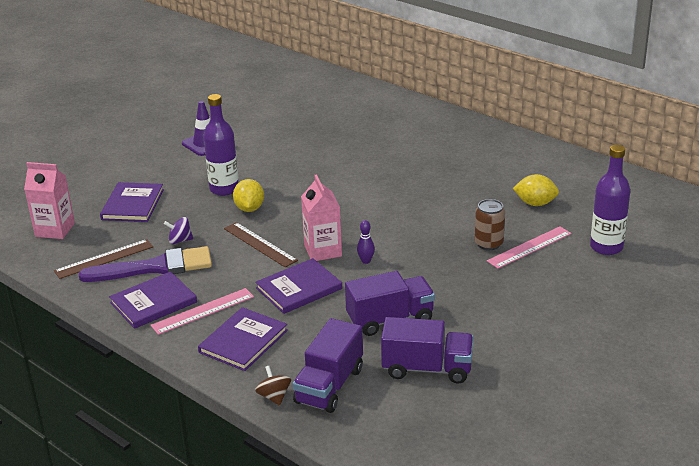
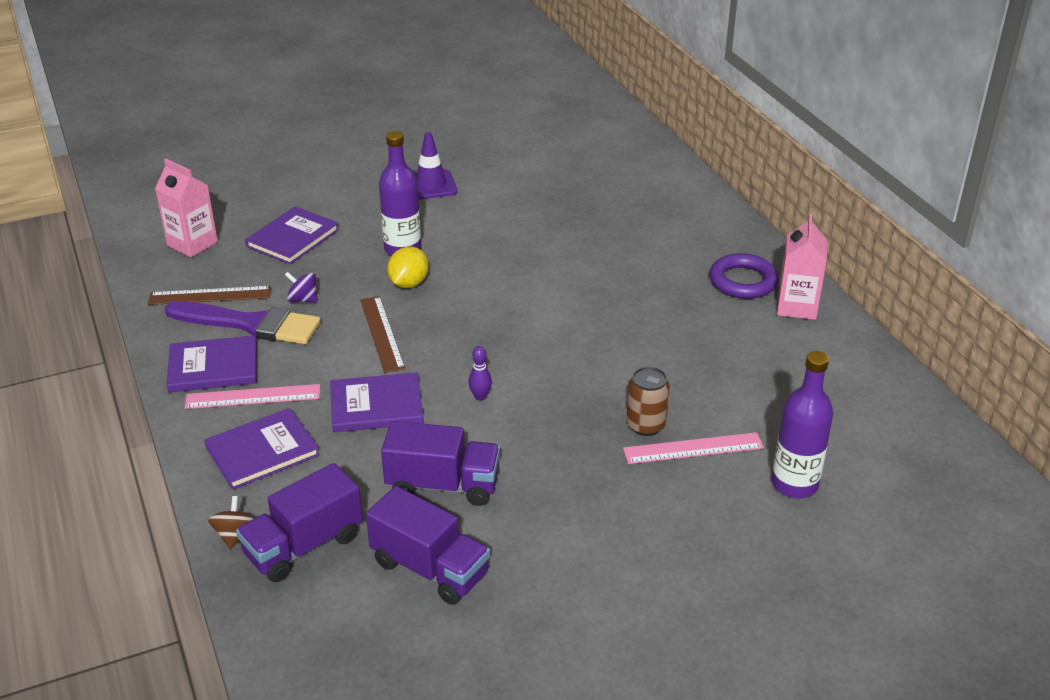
camera: 25 degrees right, 5 degrees up
pink carton [301,174,342,261] -> pink carton moved to [777,214,827,320]
yellow lemon [513,174,559,206] -> none
none -> purple ring [709,253,779,299]

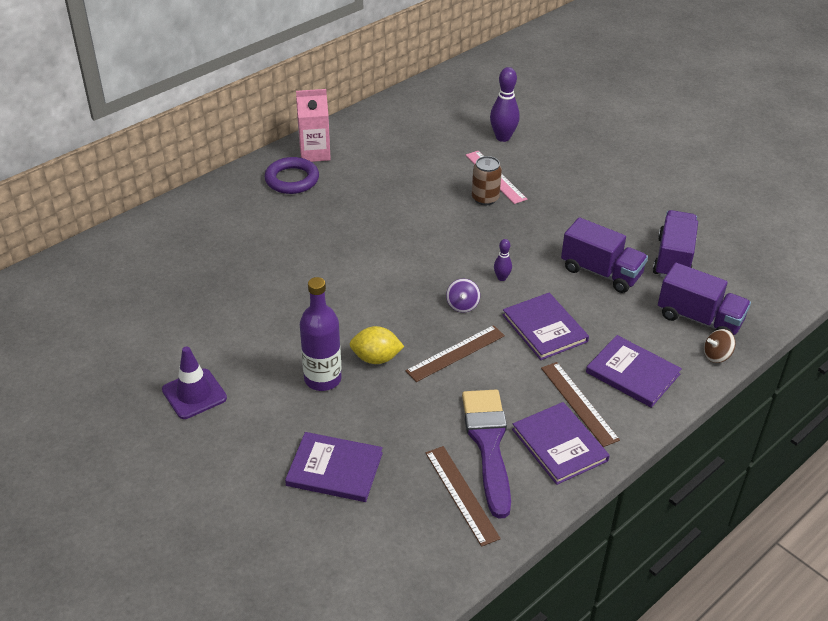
camera: 110 degrees left, 5 degrees up
pink carton [155,159,218,258] -> none
pink ruler [185,384,320,409] -> brown ruler [541,362,620,447]
purple spinning top [285,272,318,302] -> purple spinning top moved to [446,279,480,313]
purple truck [381,421,500,506] -> purple truck turned 135 degrees clockwise [561,217,648,293]
purple bottle [772,351,833,498] -> purple bowling pin [490,67,520,142]

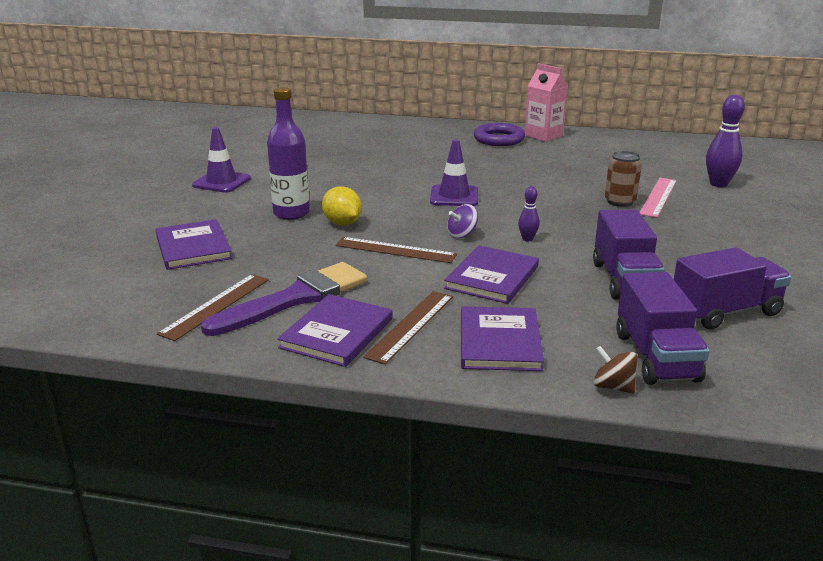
camera: 55 degrees right, 15 degrees down
none -> purple traffic cone [430,140,478,206]

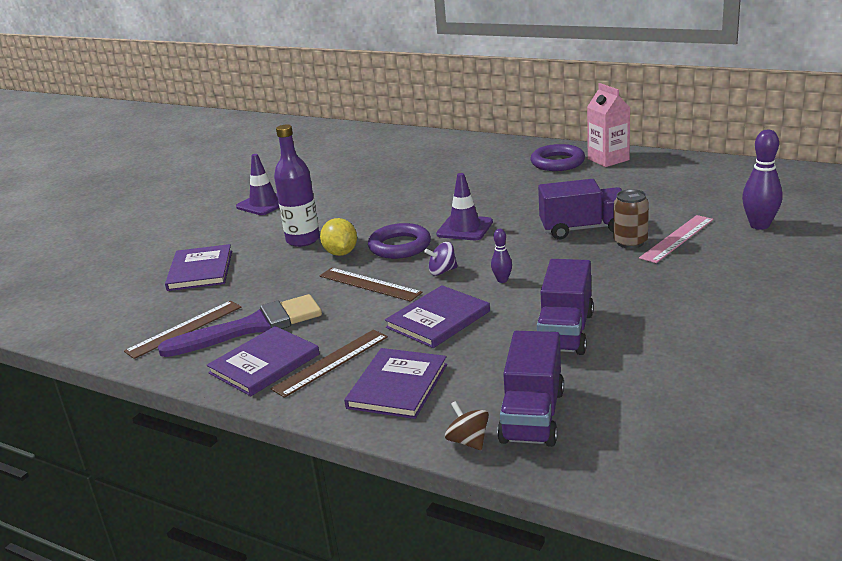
camera: 20 degrees right, 0 degrees up
purple truck [674,247,791,329] -> purple truck moved to [538,179,622,239]
none -> purple ring [368,223,431,259]

